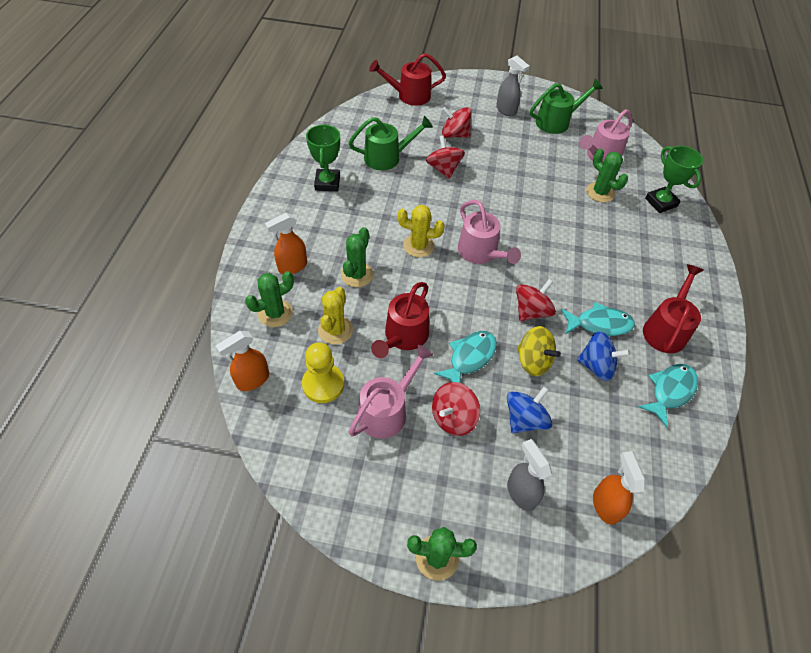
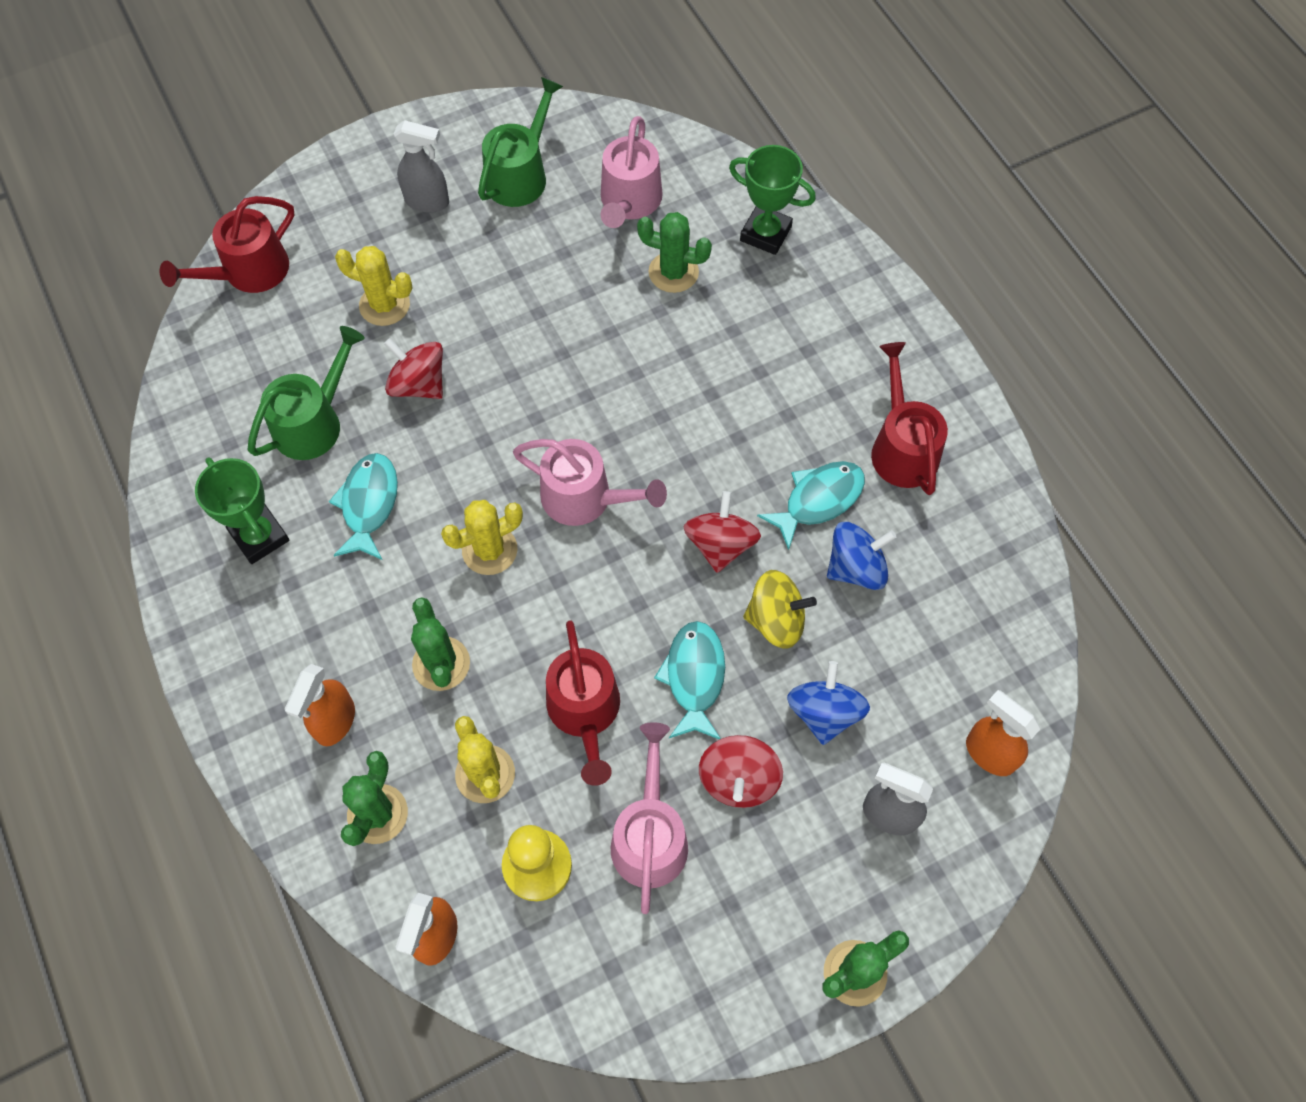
camera: 35 degrees left, 10 degrees up
red spinning top [442,107,471,138] -> yellow cactus [335,246,413,326]
turquoise fish [638,364,698,428] -> turquoise fish moved to [329,453,398,560]

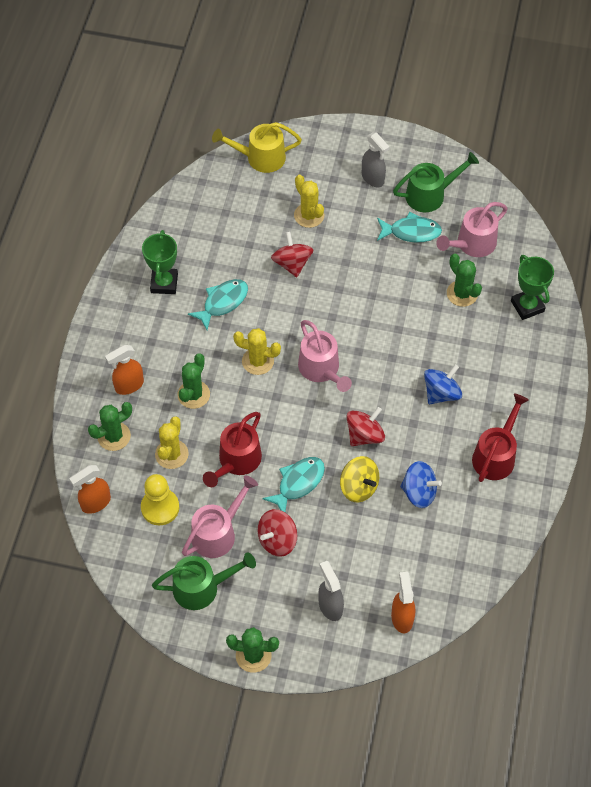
camera: 40 degrees right, 5 degrees down
red watering can [160,196,294,293] -> yellow watering can [212,122,302,173]
green watering can [248,326,365,460] -> green watering can moved to [152,552,256,610]
turquoise fish [757,461,865,550] -> turquoise fish moved to [377,212,442,243]
blue spinning top [787,661,870,745] -> blue spinning top moved to [424,365,462,404]

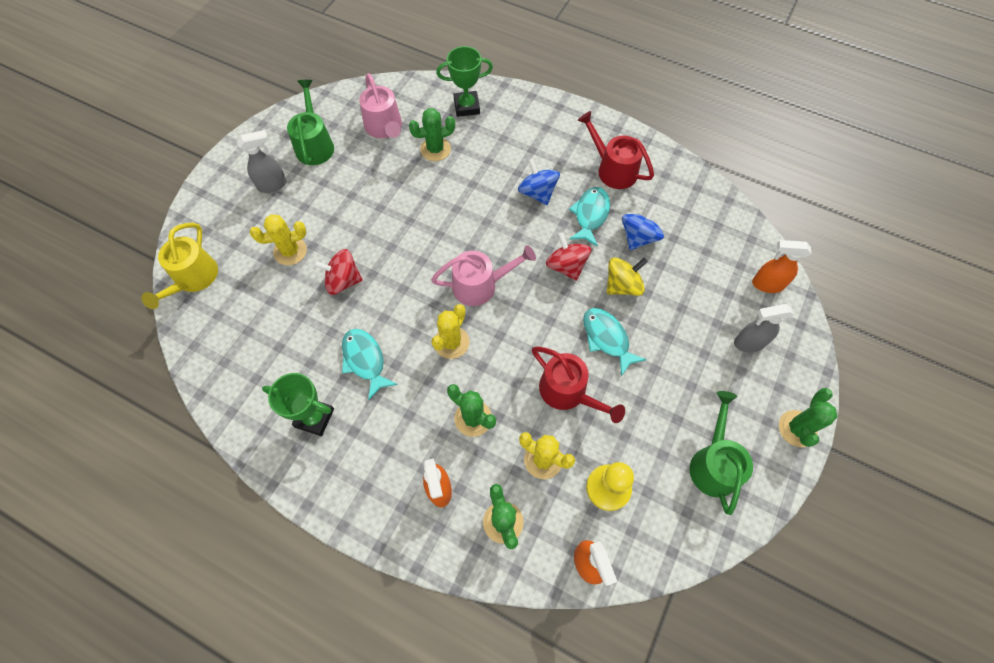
camera: 75 degrees left, 5 degrees up
pink watering can [182,475,258,558] -> none
red spinning top [258,509,297,557] -> none
turquoise fish [377,212,442,243] -> turquoise fish moved to [569,187,610,247]

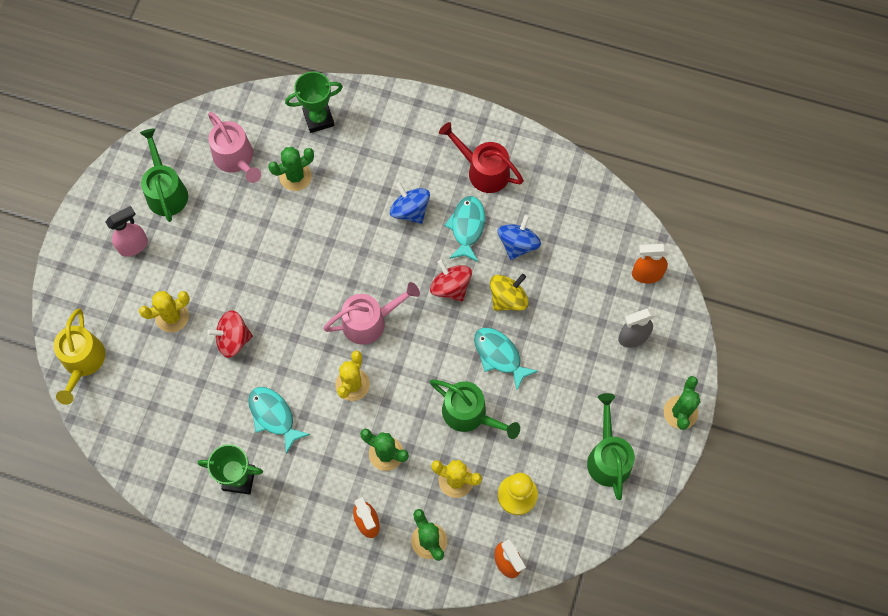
camera: 10 degrees left, 5 degrees up
grey spray bottle [237,130,286,193] -> pink spray bottle [105,206,148,257]
red watering can [532,346,625,423] -> green watering can [430,379,520,439]

